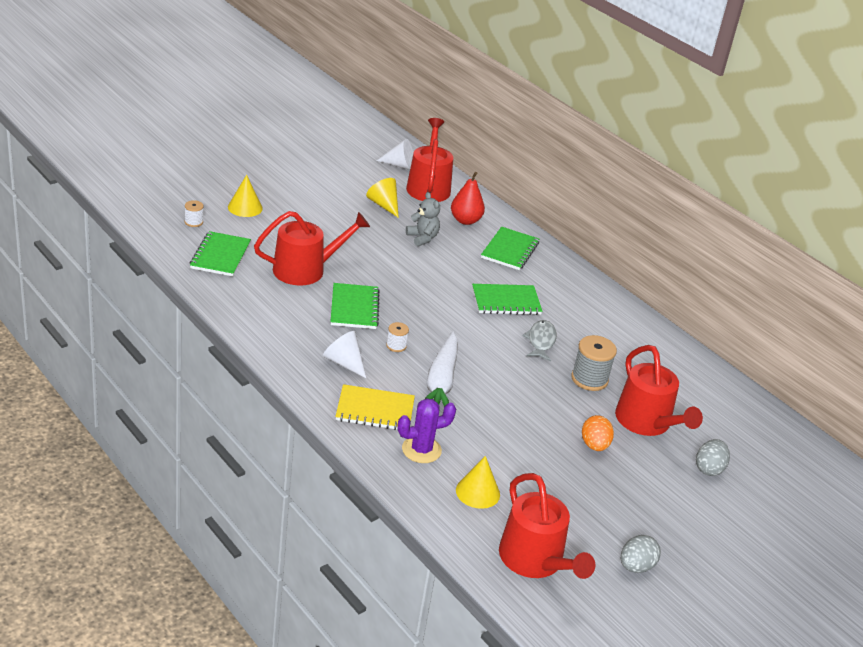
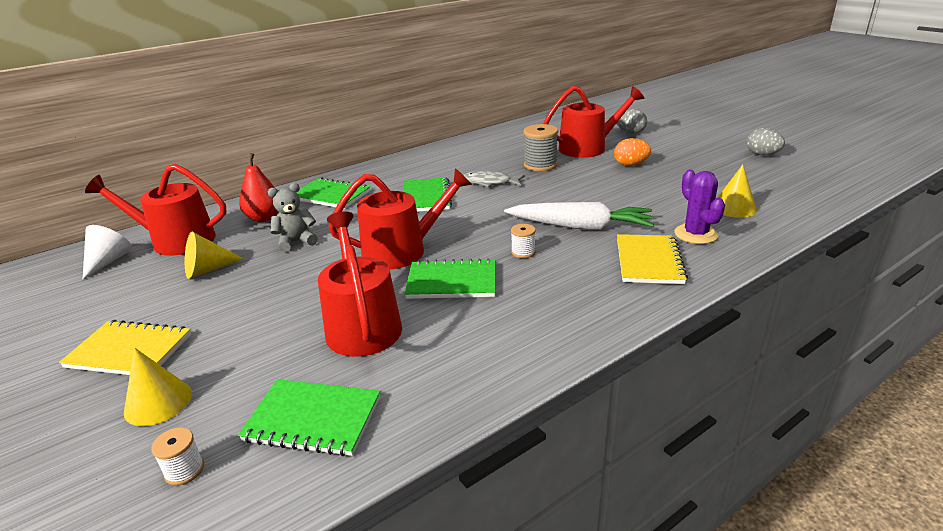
camera: 80 degrees left, 5 degrees down
white cone [323,331,366,378] -> none
red watering can [499,473,595,579] -> red watering can moved to [328,168,472,269]
none -> yellow notebook [59,320,191,375]

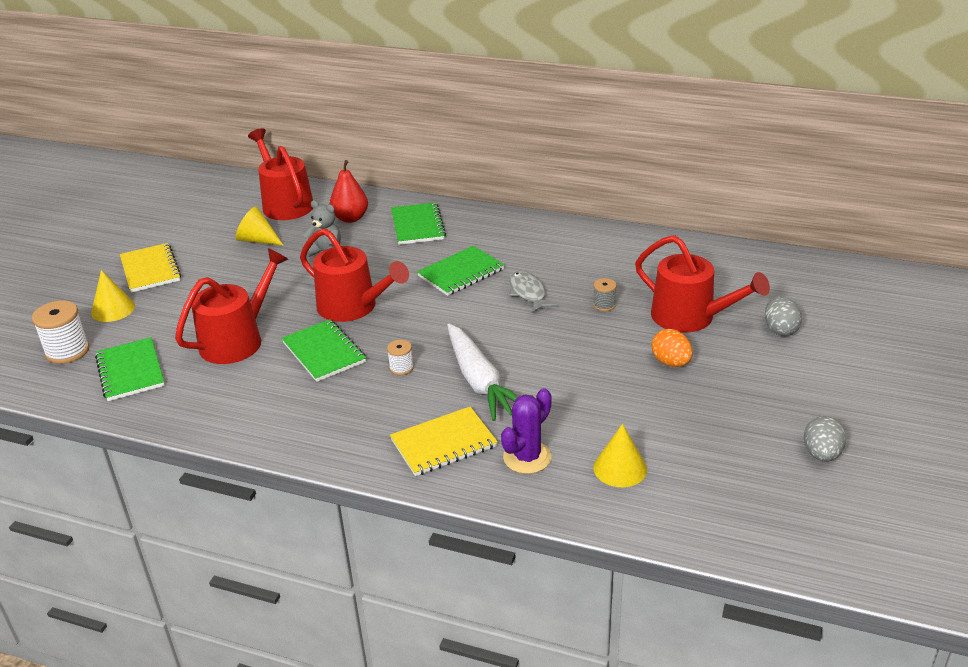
camera: 55 degrees right, 5 degrees up
white cone [83,225,132,279] -> none
white spool [151,427,204,486] -> white spool [32,300,90,364], size x1.84
grey spool [524,124,558,171] -> grey spool [593,278,617,311], size x0.54

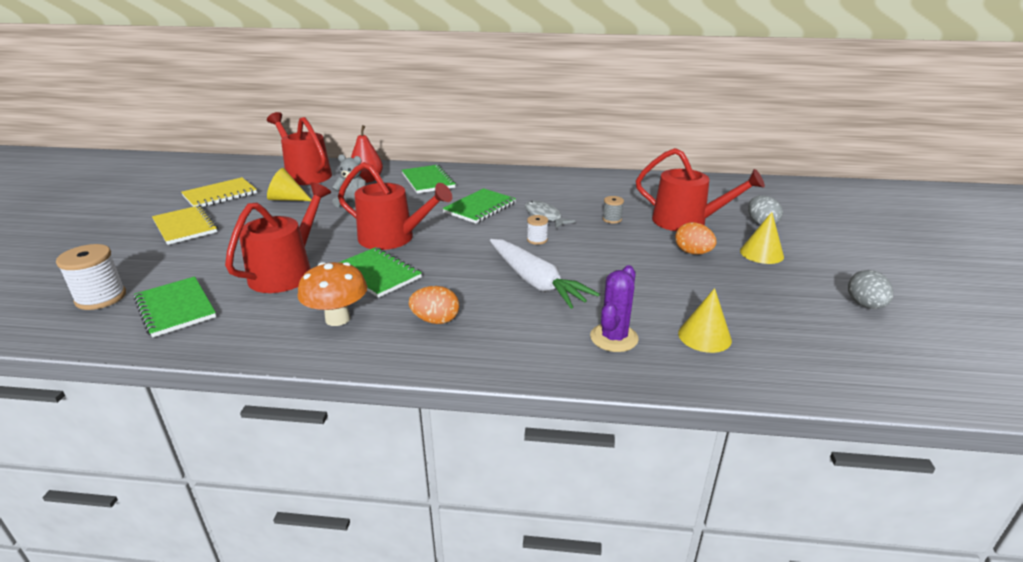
camera: 15 degrees left, 5 degrees down
yellow cone [91,270,135,322] -> yellow cone moved to [740,212,784,264]
white spool [387,340,414,375] -> white spool moved to [527,215,548,245]
yellow notebook [390,407,498,476] -> yellow notebook moved to [181,177,257,207]
none -> orange mushroom [298,262,367,326]
none -> orange egg [409,286,459,324]

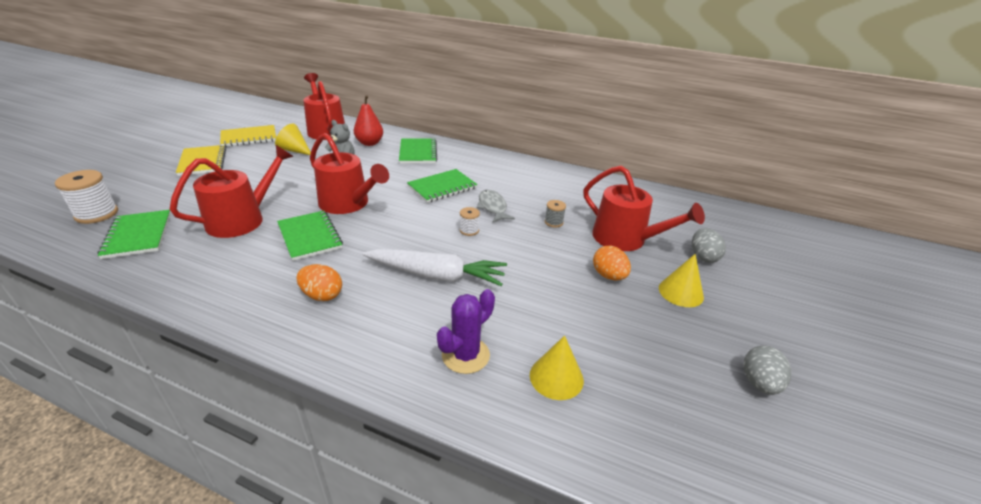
camera: 15 degrees right, 5 degrees up
orange mushroom [298,262,367,326] -> none
white carrot [490,239,600,309] -> white carrot turned 60 degrees counterclockwise [362,249,507,286]

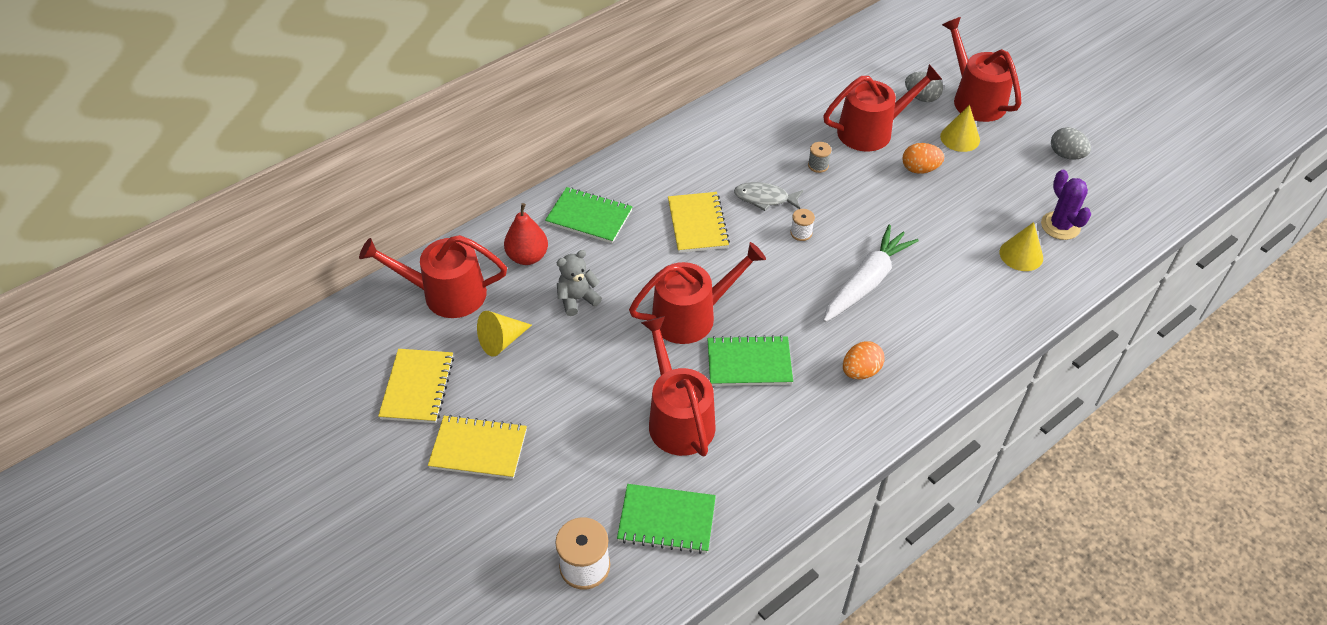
camera: 60 degrees left, 15 degrees up
green notebook [407,169,477,203] -> yellow notebook [668,192,730,253]
purple cactus [437,289,495,374] -> purple cactus moved to [1041,170,1091,240]
none -> red watering can [942,17,1021,122]

